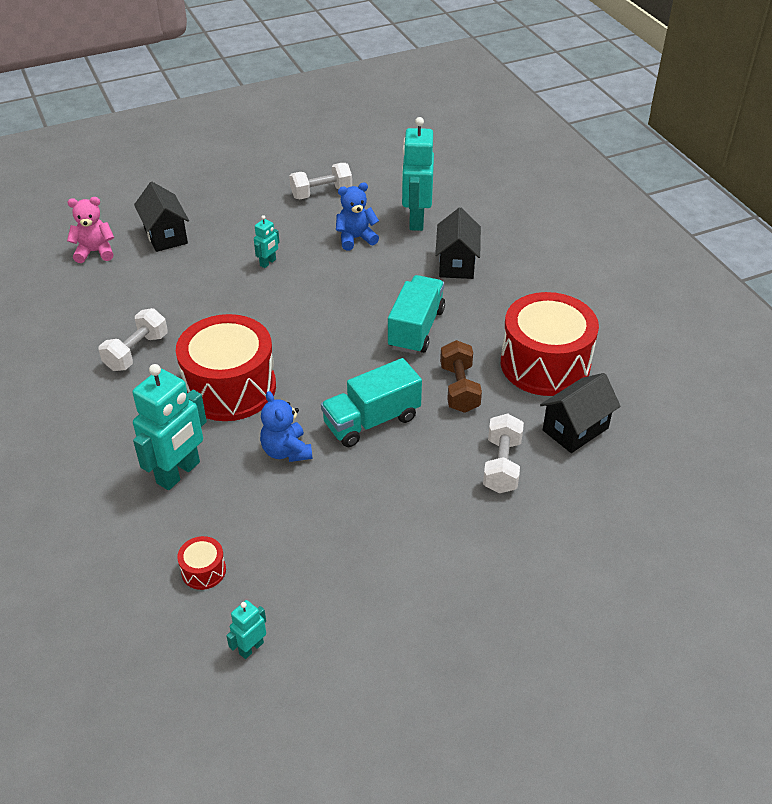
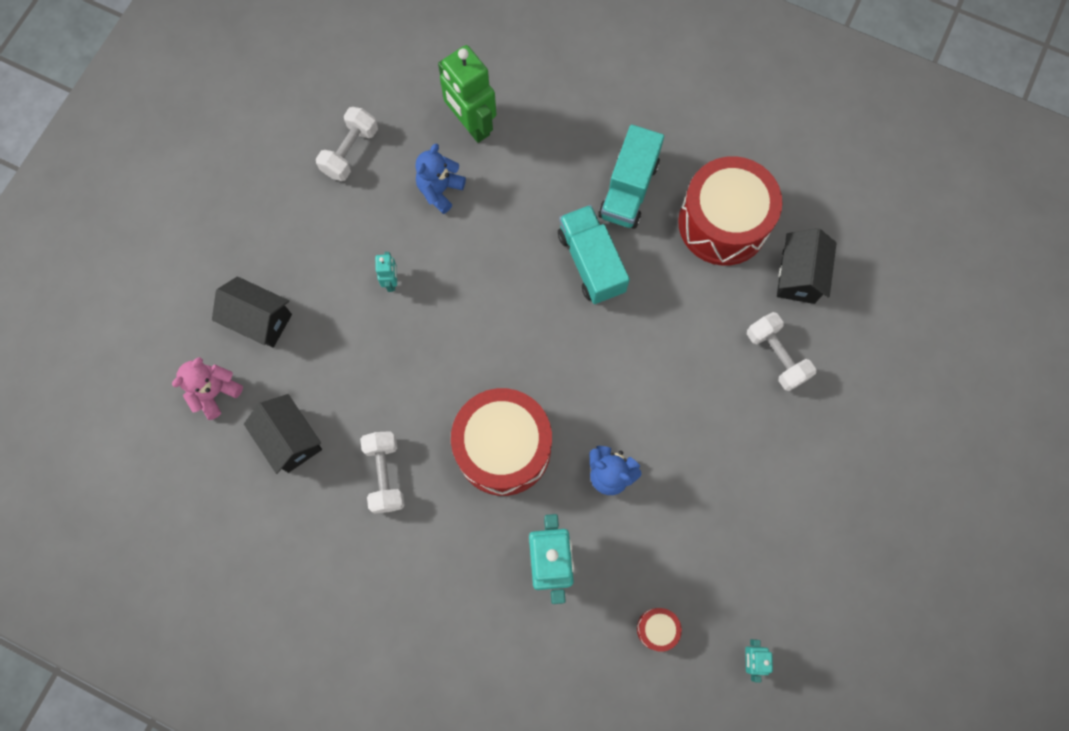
camera: 40 degrees left, 30 degrees up
turquoise truck [321,358,422,447] -> turquoise truck moved to [598,125,664,229]
turquoise robot [402,117,434,231] -> green robot [438,45,496,143]
black house [435,207,481,279] -> black house moved to [244,394,322,474]
brown dumbbell [440,340,482,413] -> none

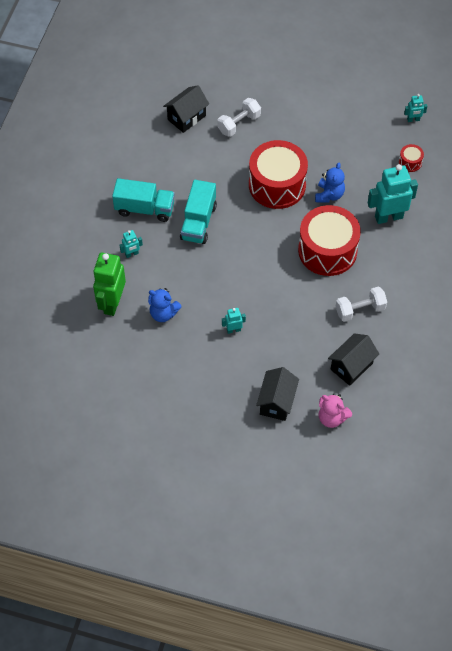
camera: 100 degrees left, 15 degrees down
white dumbbell [316,107,378,181] -> none
green robot [438,45,496,143] -> green robot turned 150 degrees clockwise [93,253,126,316]
turquoise truck [558,205,630,304] -> turquoise truck turned 45 degrees counterclockwise [180,180,217,244]
red drum [678,156,782,266] -> red drum moved to [249,140,308,209]
black house [777,228,837,304] -> black house turned 45 degrees counterclockwise [163,86,209,133]
none -> turquoise robot [120,230,143,258]

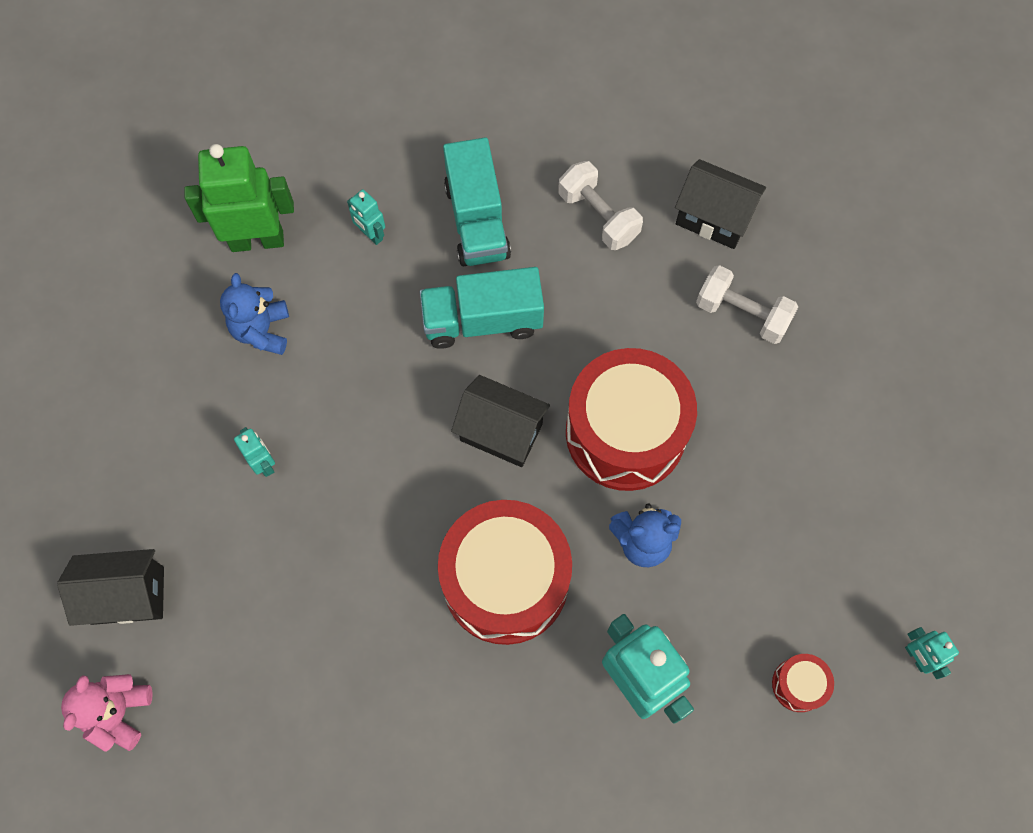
camera: 70 degrees right, 10 degrees up
black house [328,333,379,386] -> black house moved to [451,375,550,467]
white dumbbell [336,287,387,322] -> white dumbbell moved to [558,161,643,250]

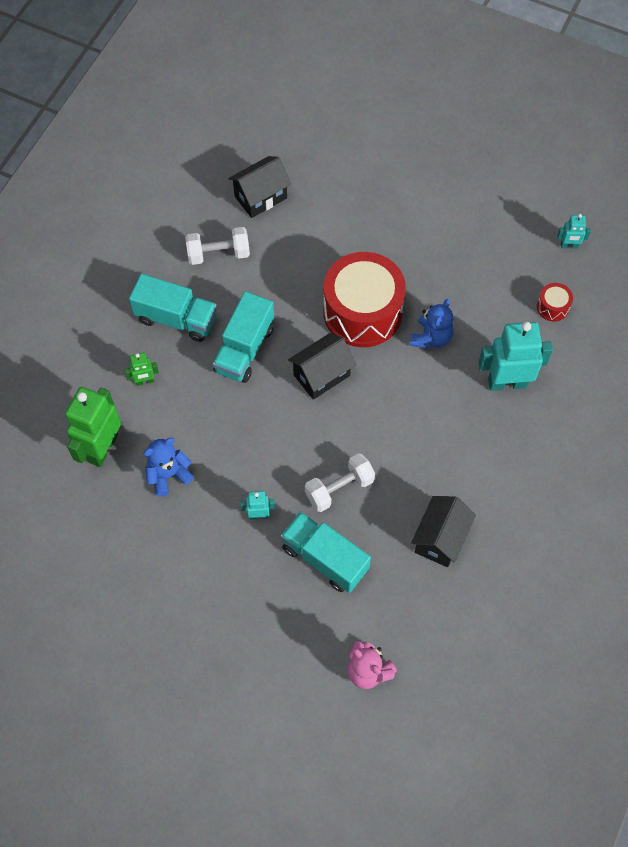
camera: 60 degrees left, 5 degrees down
black house [57,549,164,626] -> black house moved to [411,496,476,567]
blue teddy bear [220,273,289,355] -> blue teddy bear turned 120 degrees clockwise [143,438,194,497]
turquoise robot [347,189,385,245] -> green robot [125,352,159,386]
red drum [438,500,572,645] -> none
white dumbbell [696,265,798,344] -> white dumbbell moved to [305,453,375,512]
none -> turquoise truck [280,511,371,593]

